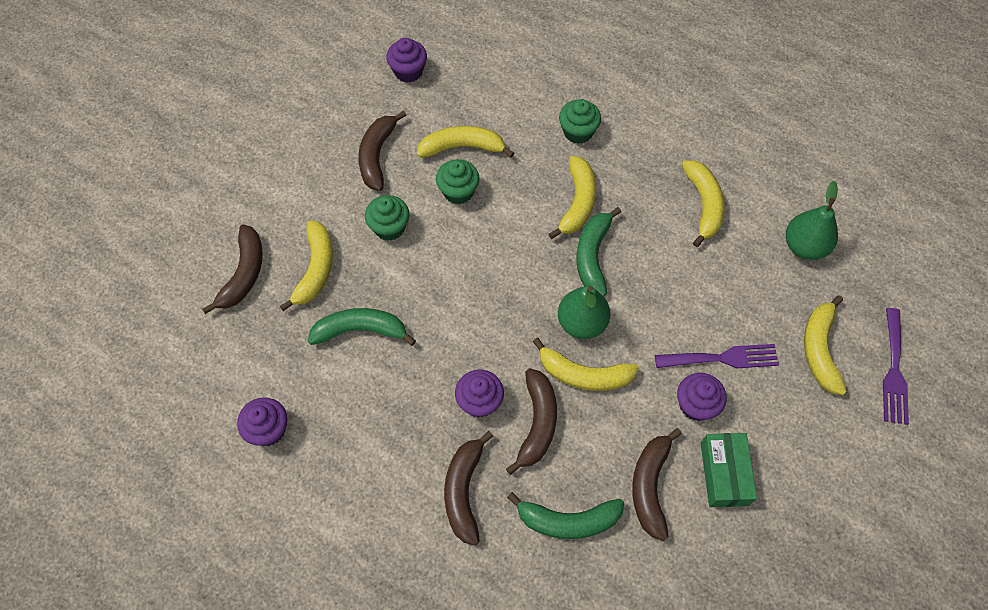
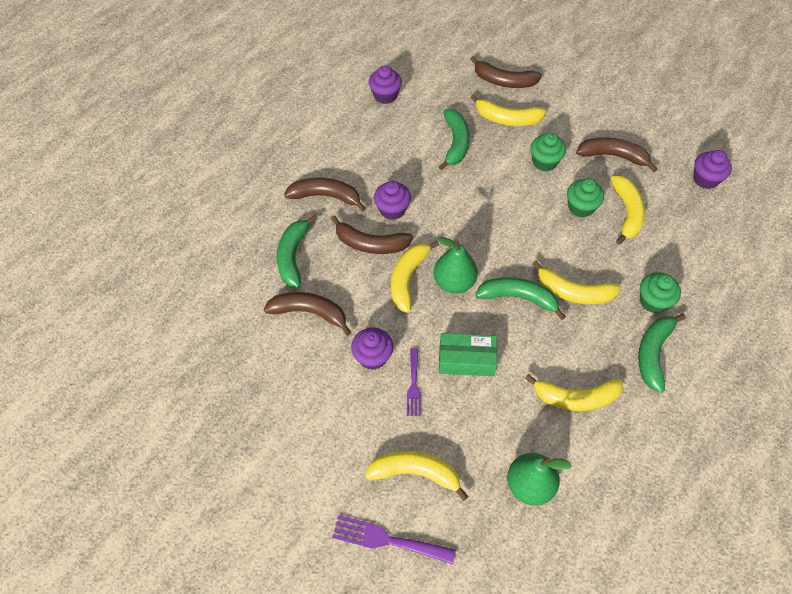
camera: 95 degrees right, 5 degrees down
purple fork [655,344,779,368] -> purple fork [407,348,421,416], size x0.66
green box [701,433,757,507] -> green box moved to [439,333,497,376]
none -> green banana [638,314,686,393]

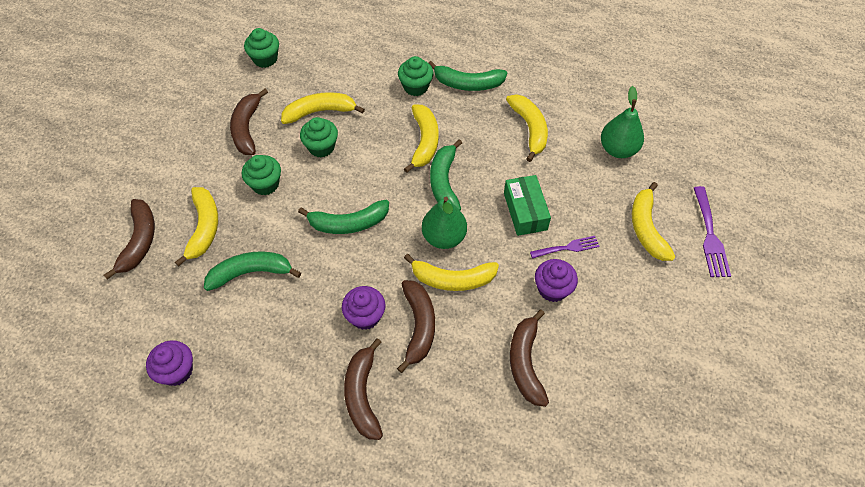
camera: 105 degrees left, 0 degrees up
green banana [276,215,318,288] -> green banana moved to [298,200,389,234]
purple cupcake [693,150,732,189] -> green cupcake [244,28,279,68]

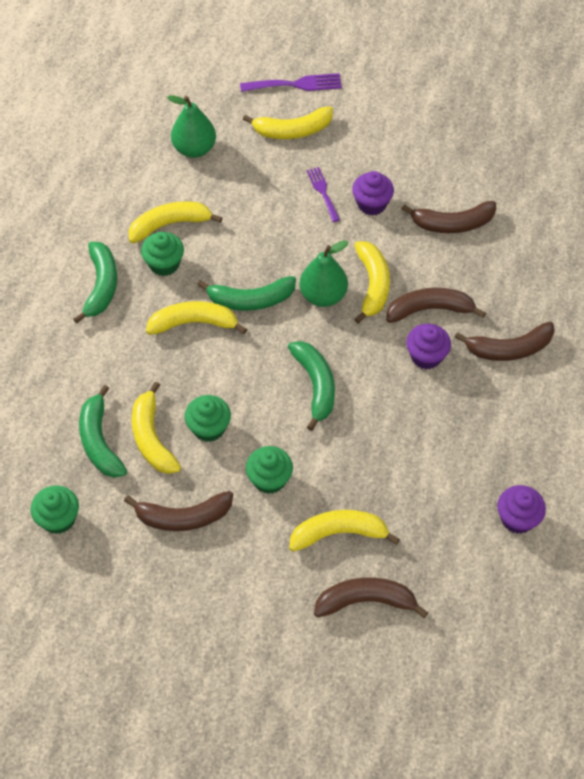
camera: 95 degrees left, 0 degrees up
green banana [204,251,301,291] -> green banana moved to [79,385,127,478]
green cupcake [398,56,433,96] -> green cupcake moved to [141,232,184,276]
green box [504,175,551,236] -> none

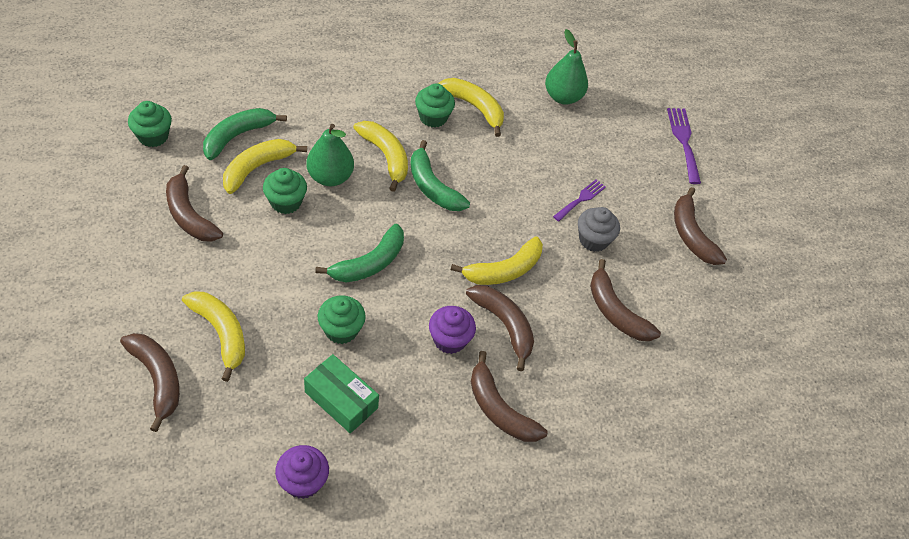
camera: 55 degrees right, 5 degrees down
green banana [73,242,117,323] -> none
purple fork [240,73,342,92] -> purple fork turned 150 degrees counterclockwise [667,108,701,184]
yellow banana [243,106,333,139] -> none
green cupcake [246,446,293,494] -> green cupcake moved to [318,295,366,344]
green pear [300,240,348,307] -> green pear moved to [307,124,354,186]
purple cupcake [352,171,394,216] -> grey cupcake [578,207,620,252]
none -> green box [304,354,379,433]
none -> brown banana [674,187,727,265]

